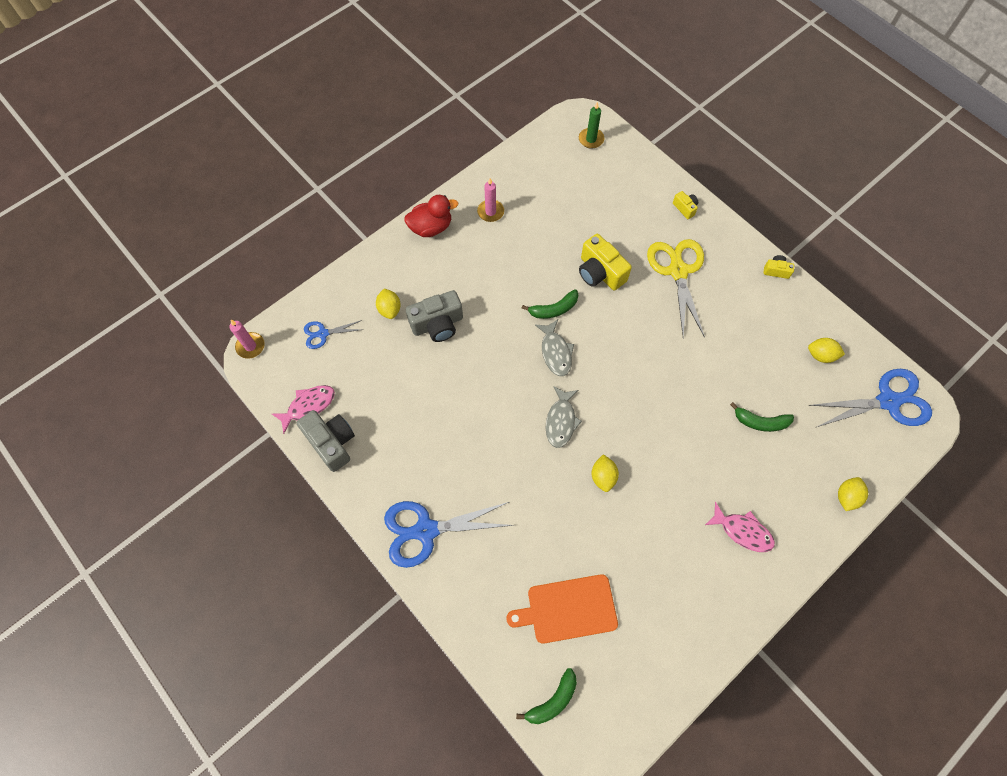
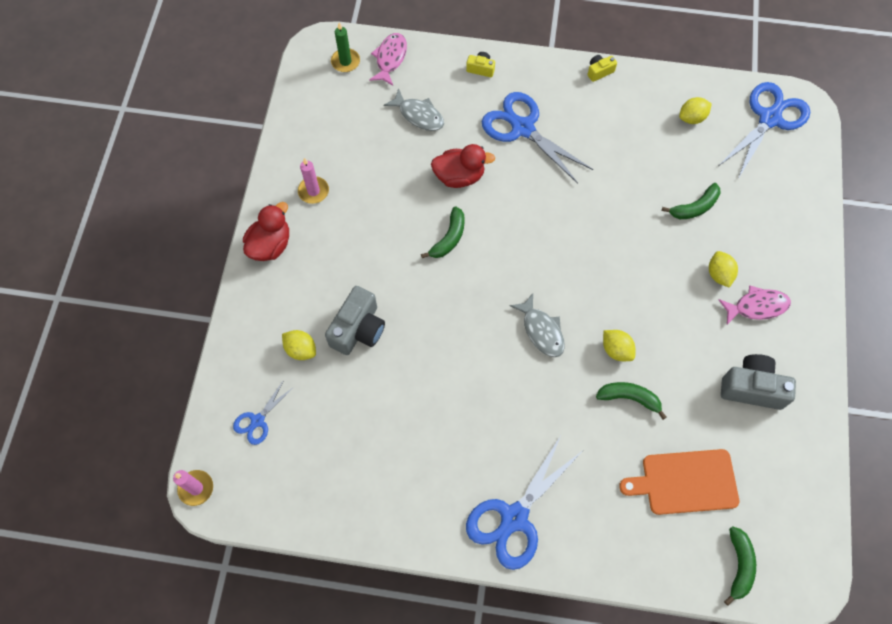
camera: 40 degrees left, 0 degrees up
pink fish [272,385,335,434] -> pink fish moved to [369,33,407,86]
grey camera [297,410,355,472] -> grey camera moved to [721,354,796,410]
orange cutting board [506,574,618,644] -> orange cutting board turned 45 degrees clockwise [619,449,739,515]
grey fish [535,320,574,376] -> grey fish moved to [384,88,444,131]
yellow camera [579,234,632,290] -> red duck [431,144,495,188]
yellow scissors [647,239,705,338] -> blue scissors [482,92,593,184]
yellow lemon [838,477,868,511] -> yellow lemon moved to [709,251,738,288]
none -> green banana [596,382,667,420]

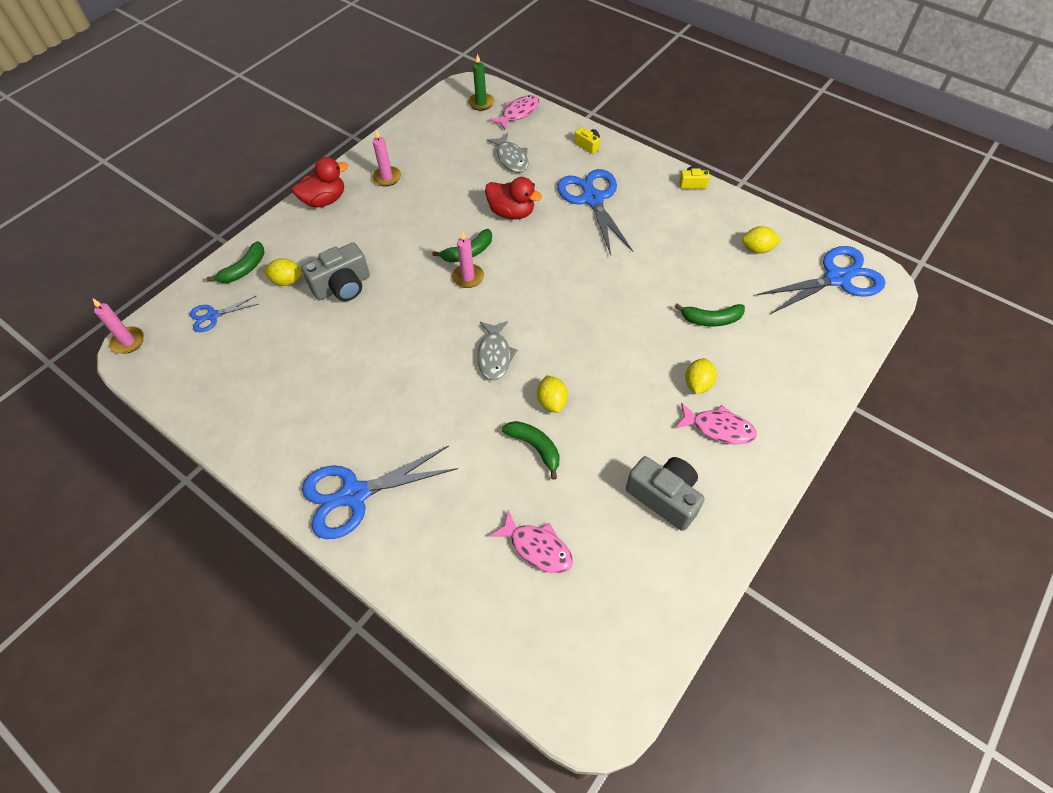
camera: 30 degrees right, 10 degrees down
yellow lemon [282,330,316,360] -> yellow lemon turned 60 degrees counterclockwise [263,258,302,286]
orange cutting board [619,449,739,515] -> pink fish [489,509,573,573]
green banana [724,526,756,606] -> green banana moved to [207,241,265,283]
none -> pink candle [452,231,484,288]

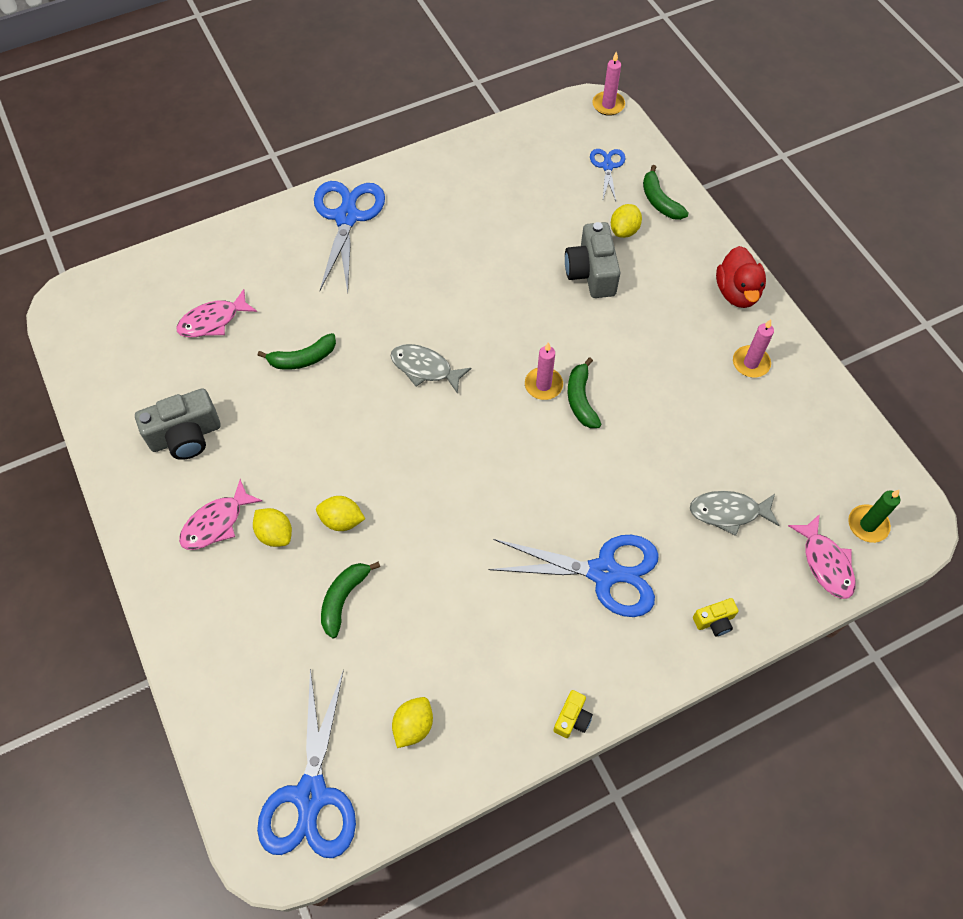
camera: 115 degrees right, 5 degrees up
red duck [485,177,542,219] -> none
yellow lemon [537,375,568,413] -> yellow lemon moved to [316,496,365,531]

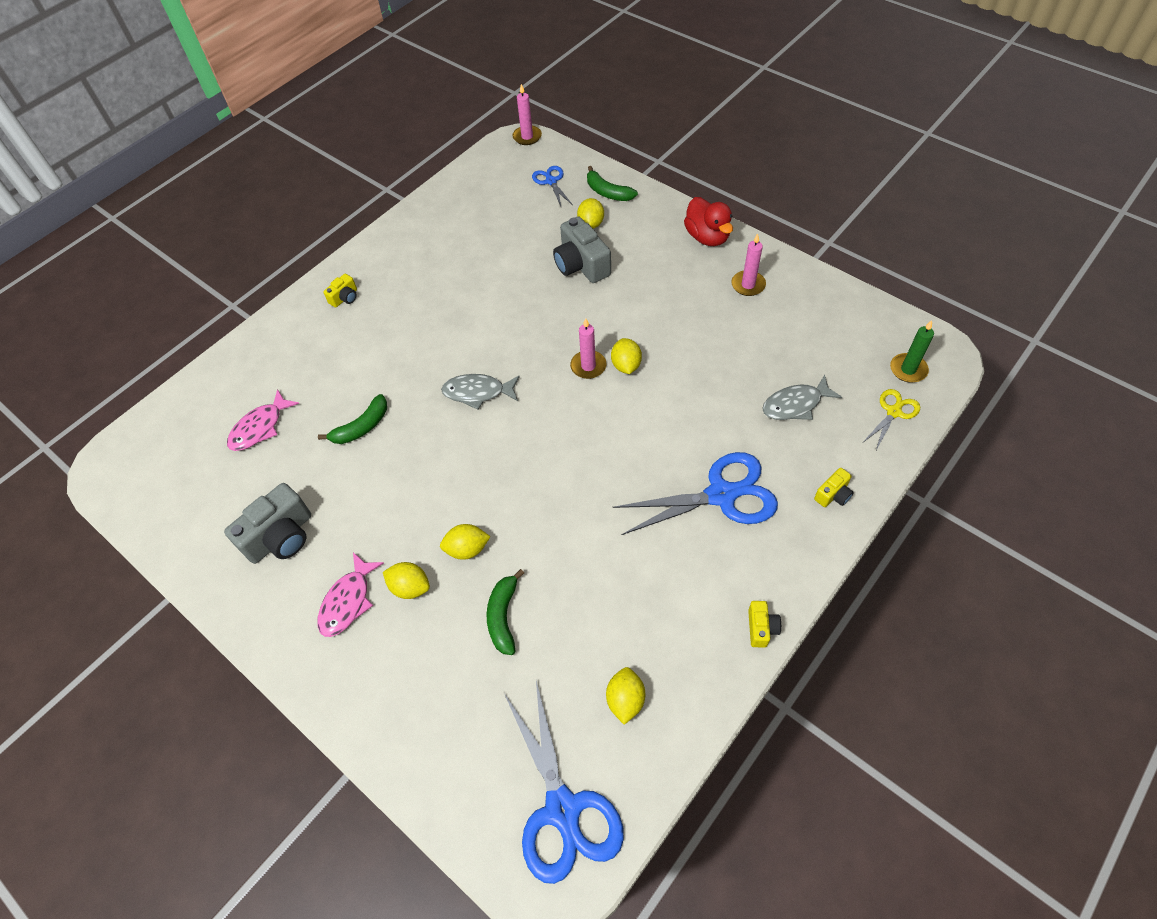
camera: 20 degrees left, 5 degrees down
blue scissors [314,181,385,293] -> yellow camera [323,274,357,308]
green banana [568,357,602,428] -> yellow lemon [611,338,642,374]
pink fish [788,514,855,599] -> yellow scissors [862,389,920,450]

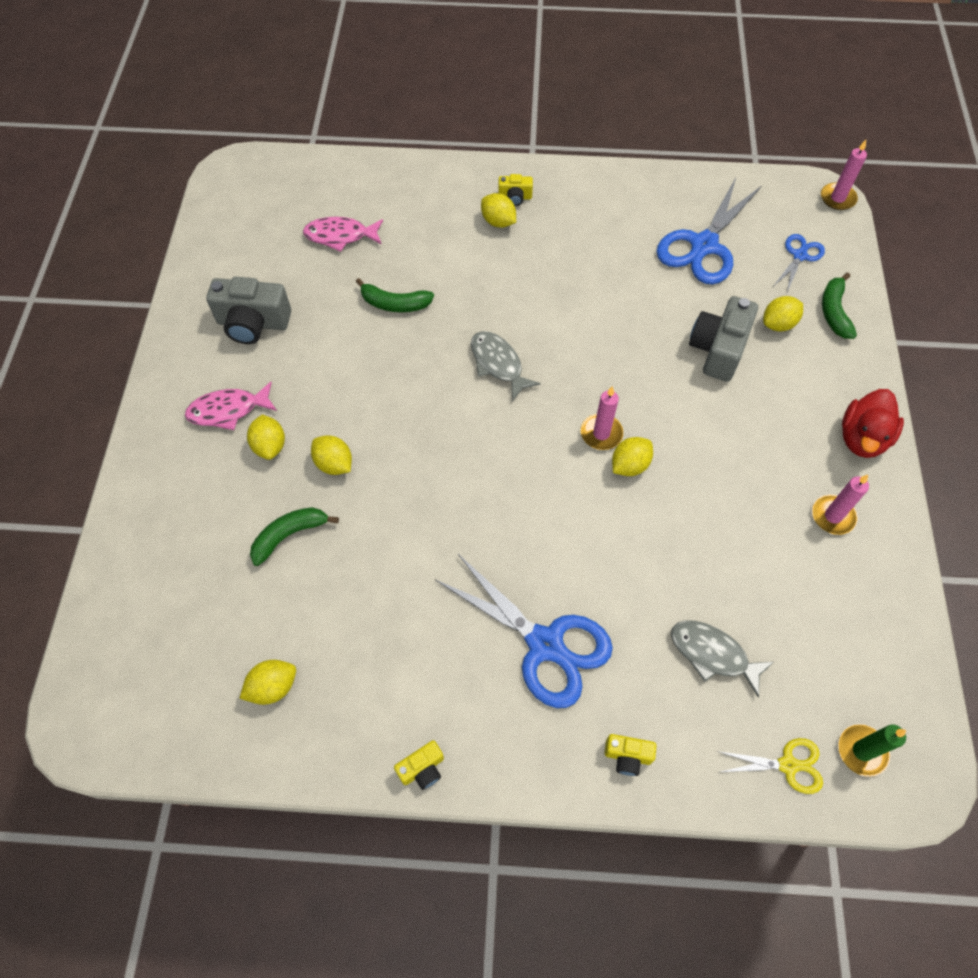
camera: 50 degrees right, 5 degrees up
blue scissors [504,681,624,884] -> blue scissors moved to [656,178,762,285]
none -> yellow lemon [481,193,516,228]

